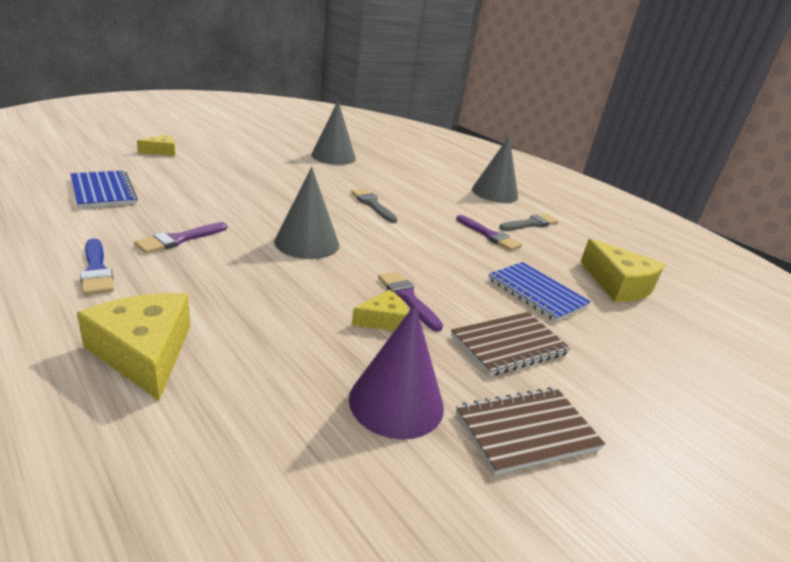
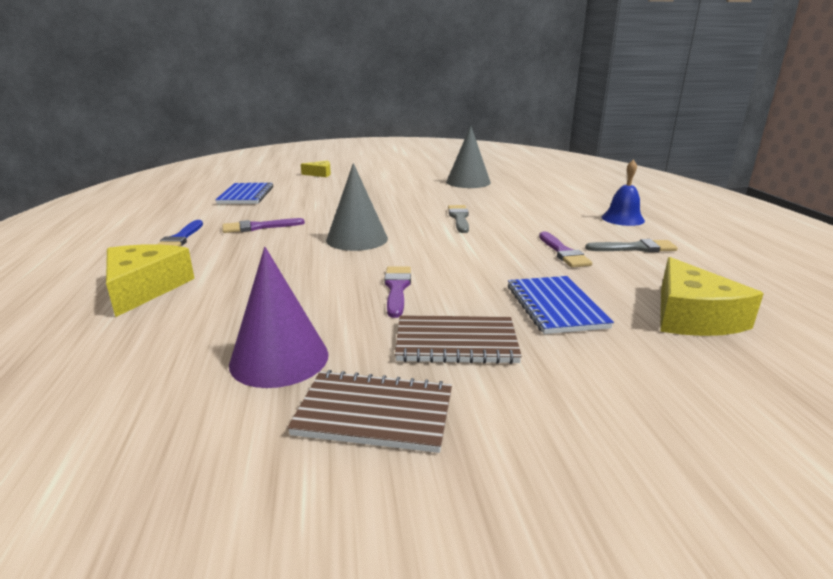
camera: 35 degrees right, 5 degrees down
yellow cheese [352,290,409,331] -> none
grey cone [472,136,518,203] -> blue bell [602,160,645,226]

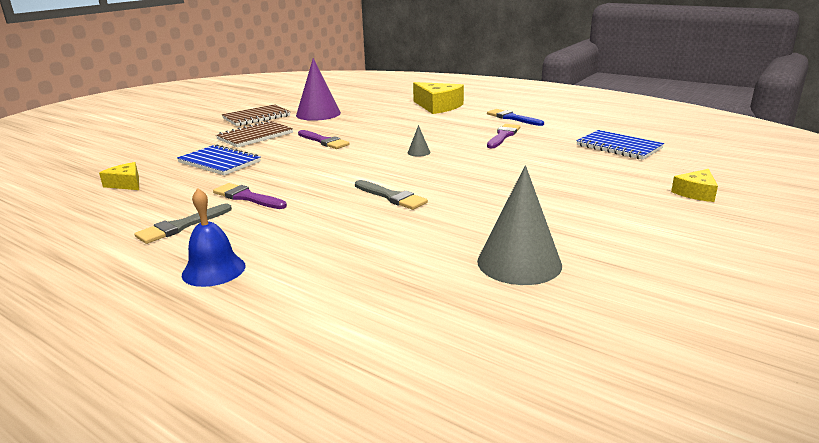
camera: 135 degrees right, 0 degrees up
grey cone [326,163,388,251] -> grey cone [408,125,430,157], size x0.42
yellow cheese [660,257,764,336] -> yellow cheese [99,162,139,190], size x0.56

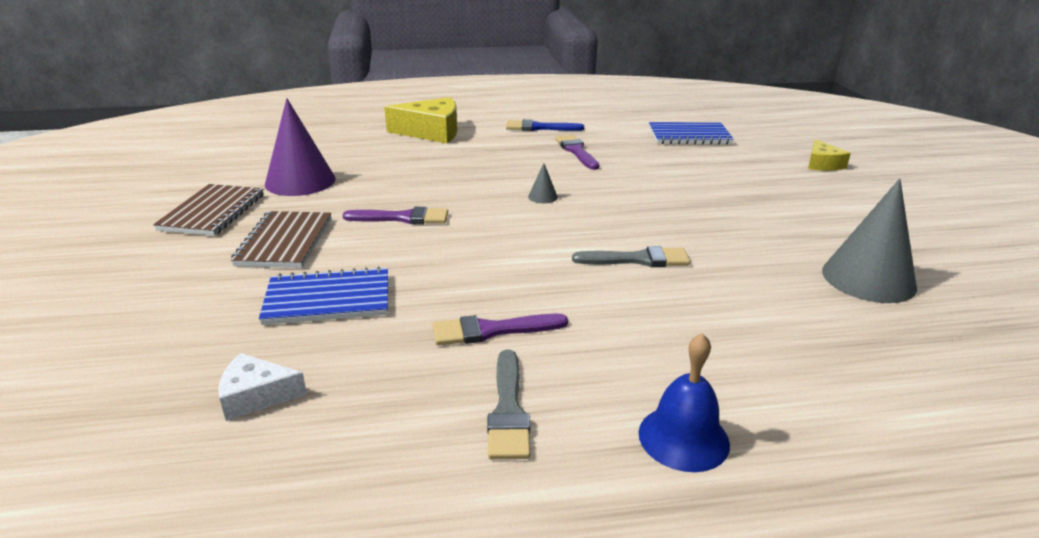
camera: 45 degrees left, 5 degrees up
yellow cheese [99,162,139,190] -> white cheese [218,353,307,421]

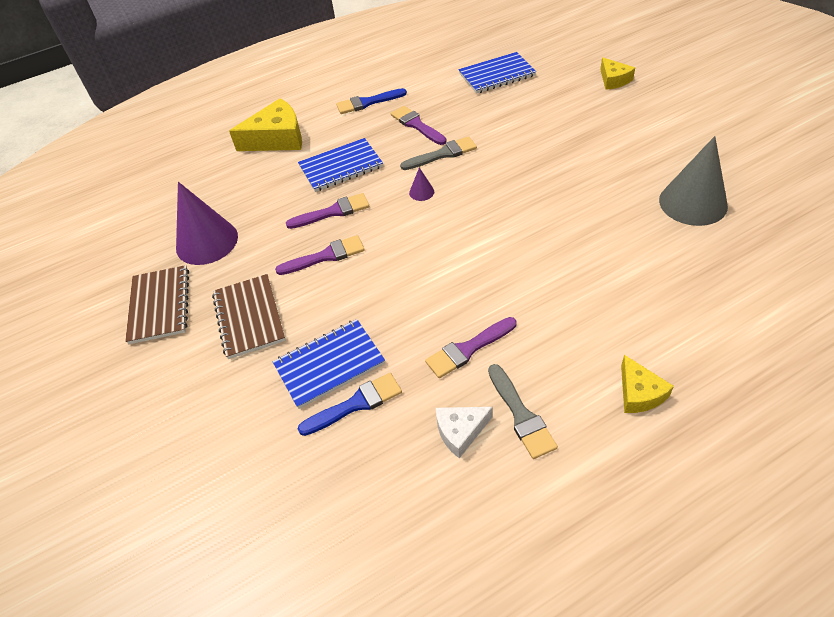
camera: 15 degrees left, 20 degrees up
white cheese [218,353,307,421] -> white cheese moved to [436,407,493,459]
grey cone [528,163,558,203] -> purple cone [409,168,434,201]
grey brush [572,246,690,267] -> grey brush moved to [400,136,477,170]
blue bell [639,333,730,472] -> yellow cheese [621,355,674,413]
none -> purple brush [286,193,369,229]
none -> blue brush [297,373,402,436]
none -> blue notebook [298,138,383,192]

